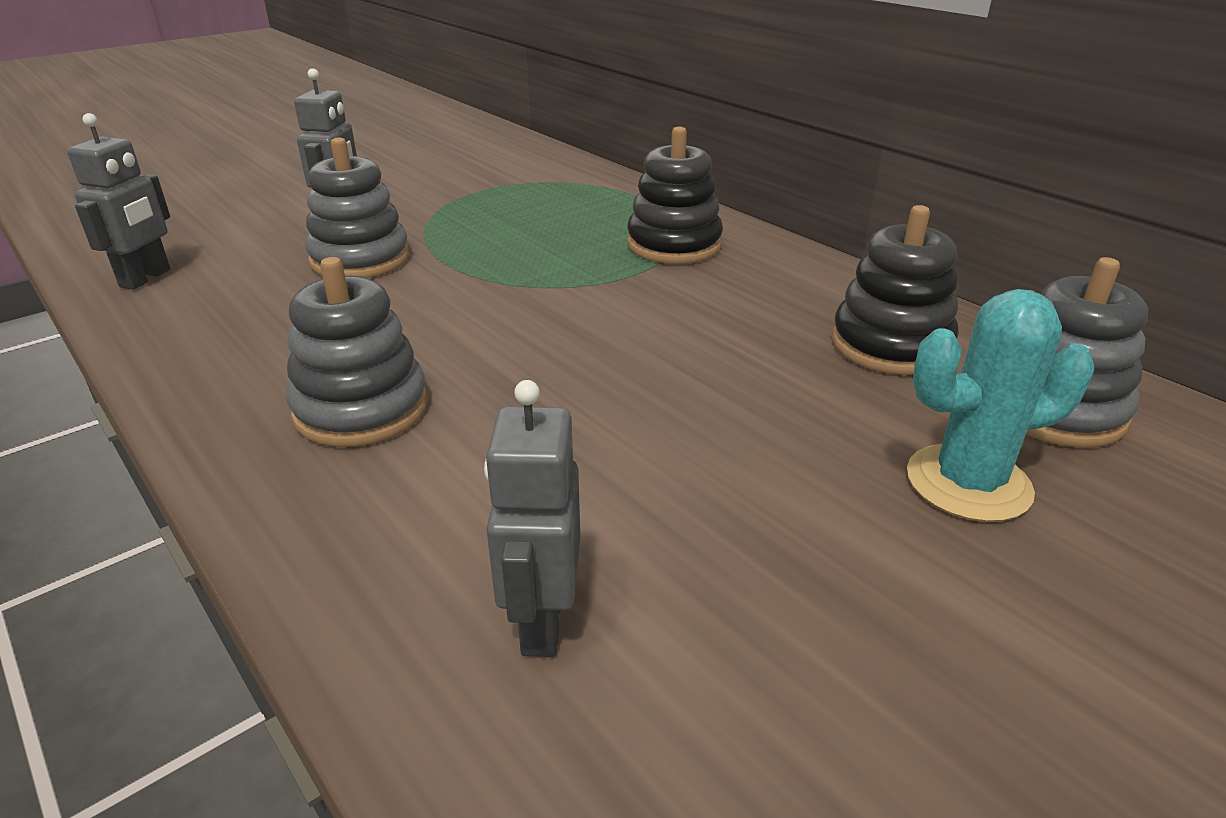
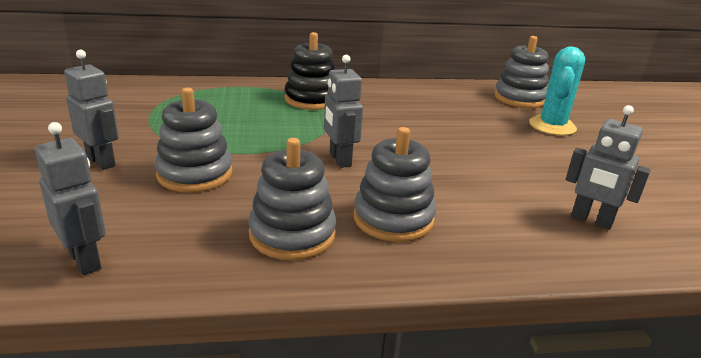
camera: 60 degrees left, 5 degrees down
black stacking toy [832,205,959,375] -> none
none -> grey stacking toy [248,138,336,260]
none -> grey robot [324,55,363,168]

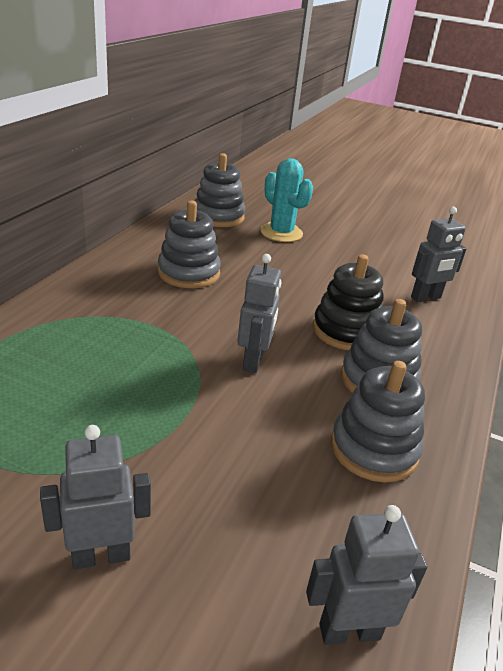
camera: 60 degrees left, 5 degrees up
grey stacking toy [154,88,232,193] -> grey stacking toy moved to [158,200,221,288]
black stacking toy [284,32,335,110] -> black stacking toy moved to [313,255,384,350]
grey robot [324,55,363,168] -> grey robot turned 90 degrees counterclockwise [237,254,281,373]

